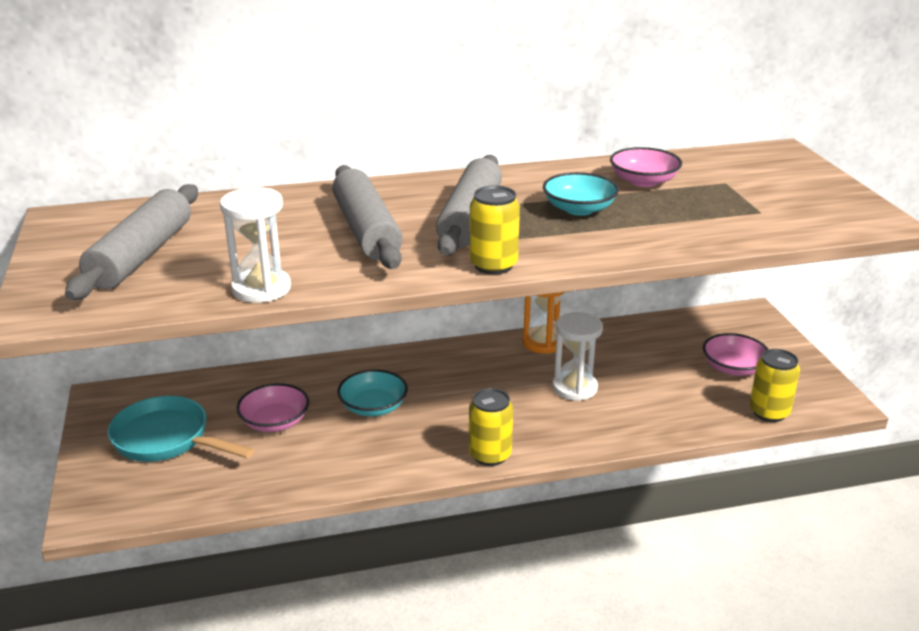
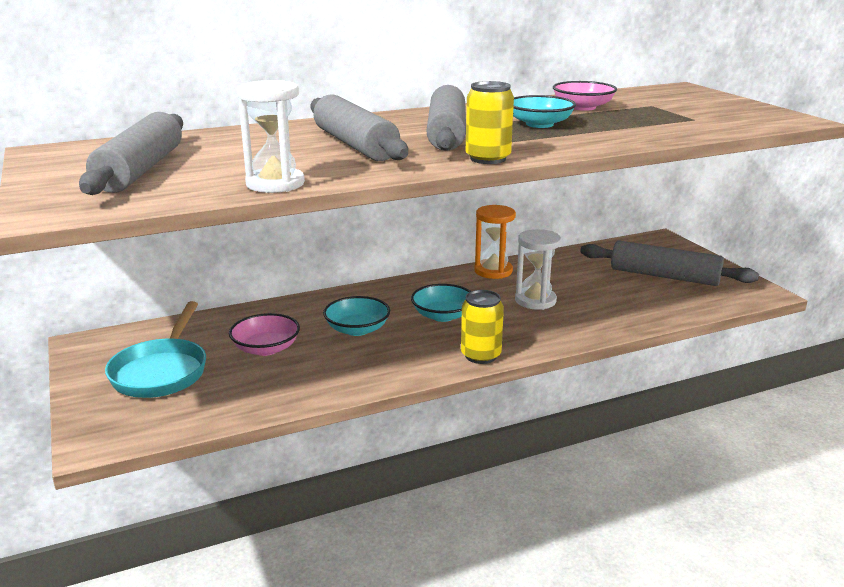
camera: 10 degrees left, 5 degrees down
turquoise pan [108,396,254,462] -> turquoise pan turned 105 degrees counterclockwise [105,301,206,398]
pink bowl [703,333,769,376] -> grey rolling pin [580,240,759,286]
yellow can [750,349,800,422] -> none
none -> turquoise bowl [411,284,471,322]

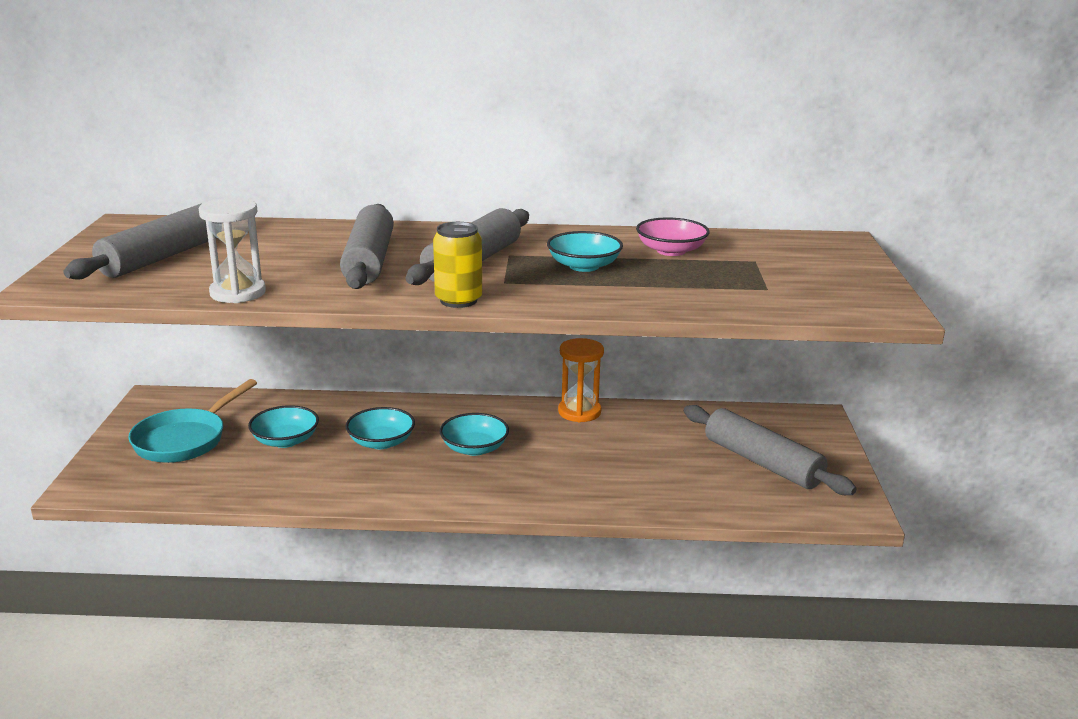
camera: 25 degrees right, 0 degrees up
pink bowl [229,313,300,356] -> turquoise bowl [248,405,319,448]
yellow can [461,290,504,364] -> none
white hourglass [515,229,561,310] -> none

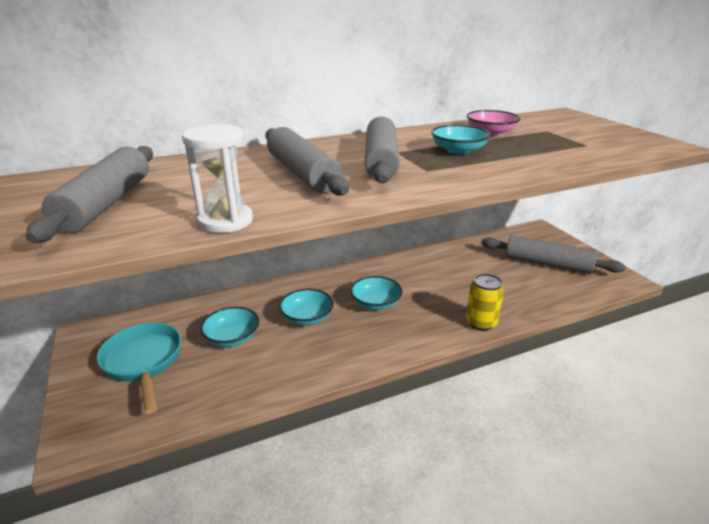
camera: 25 degrees left, 5 degrees up
turquoise pan [128,379,257,463] -> turquoise pan turned 150 degrees clockwise [97,323,181,414]
yellow can [433,222,482,308] -> yellow can moved to [466,273,504,331]
orange hourglass [558,338,604,422] -> none

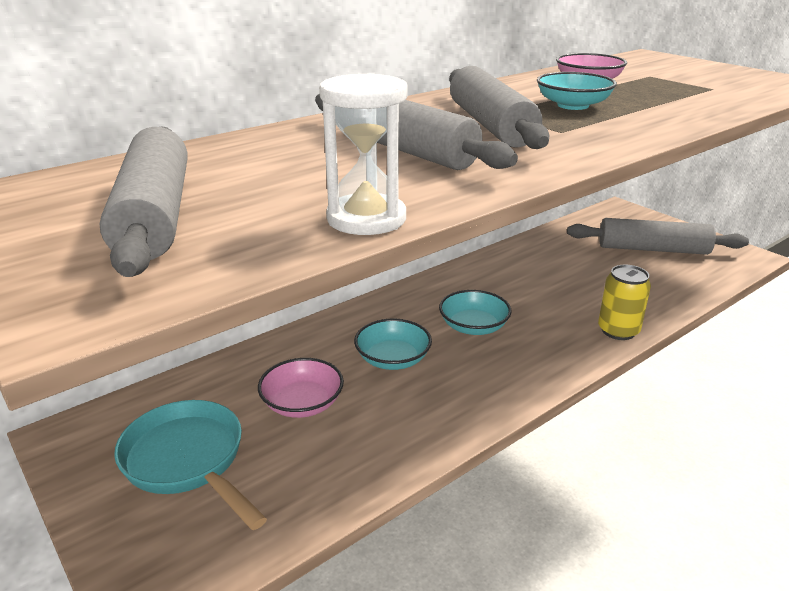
camera: 15 degrees left, 0 degrees up
turquoise bowl [200,306,259,347] -> pink bowl [258,358,344,418]

